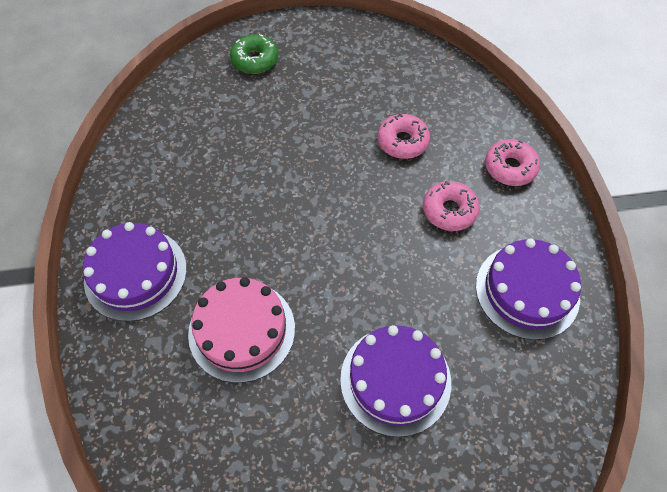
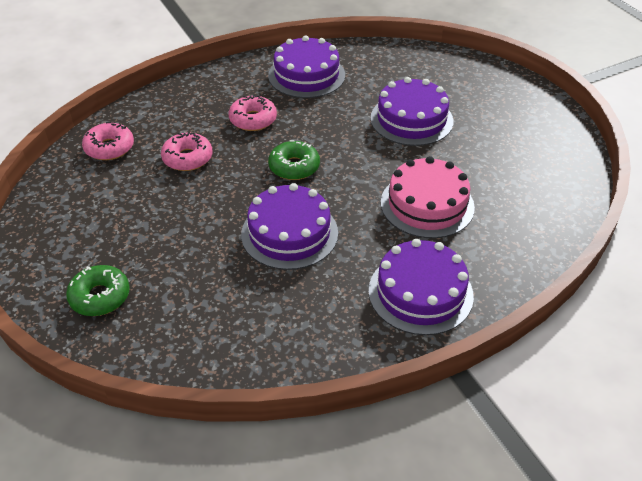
camera: 110 degrees left, 15 degrees down
pink donut [485,139,540,186] -> pink donut moved to [82,122,134,160]
none -> purple cake [241,183,338,270]
none -> green donut [268,140,320,180]

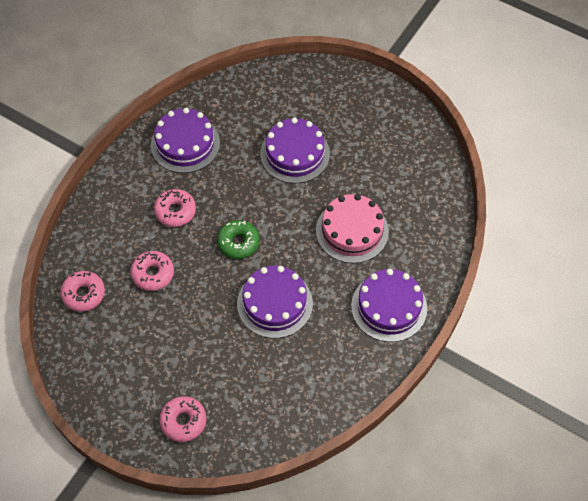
camera: 30 degrees left, 15 degrees up
green donut [66,265,130,316] -> pink donut [159,396,206,442]

